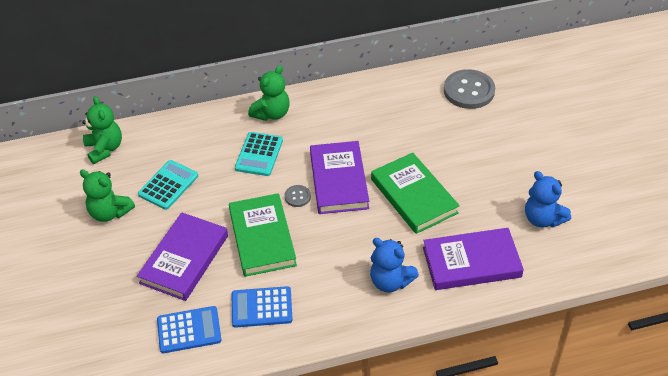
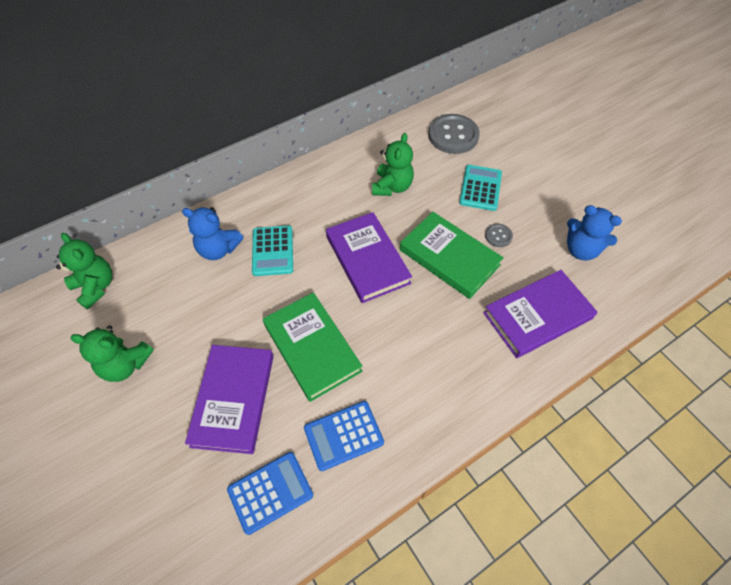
camera: 20 degrees left, 10 degrees up
turquoise calculator [138,160,198,210] -> turquoise calculator moved to [459,165,502,211]
green teddy bear [248,65,290,121] -> green teddy bear moved to [372,133,414,196]
grey button [284,185,311,207] -> grey button moved to [485,224,513,247]
blue teddy bear [370,238,419,292] -> blue teddy bear moved to [182,207,243,260]

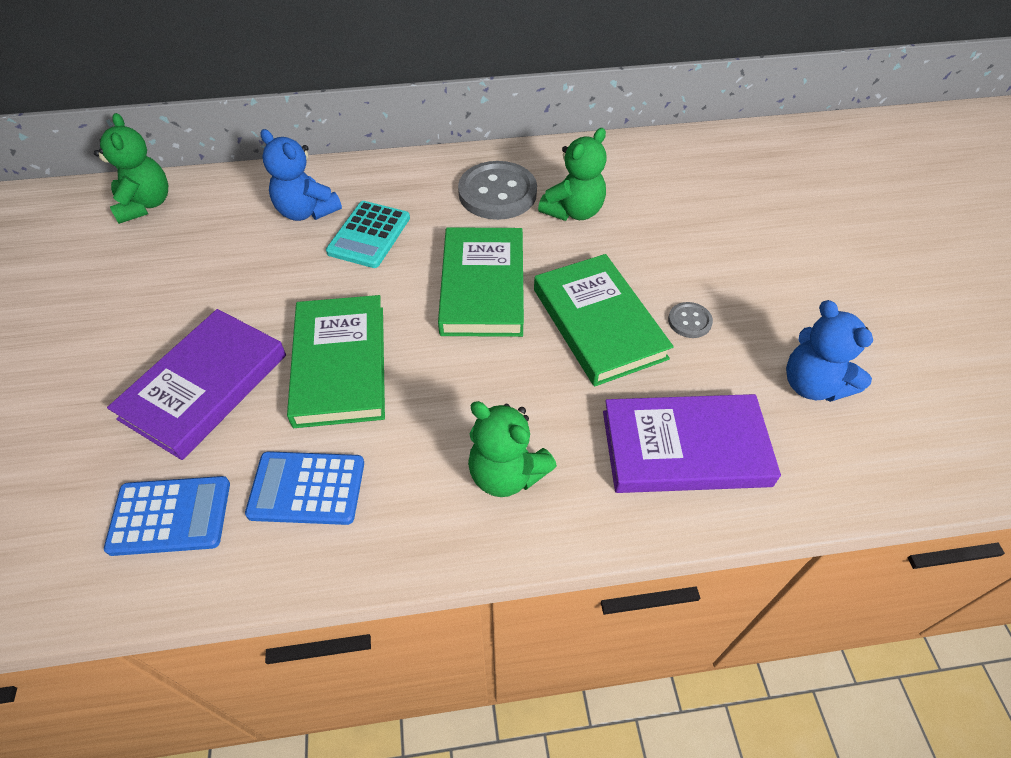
camera: 25 degrees right, 5 degrees down
green teddy bear [71,325,154,382] -> green teddy bear moved to [468,401,557,497]
purple book [326,212,412,303] -> green book [438,227,524,337]
grey button [428,114,480,154] -> grey button moved to [458,161,537,220]
turquoise calculator [459,165,502,211] -> none

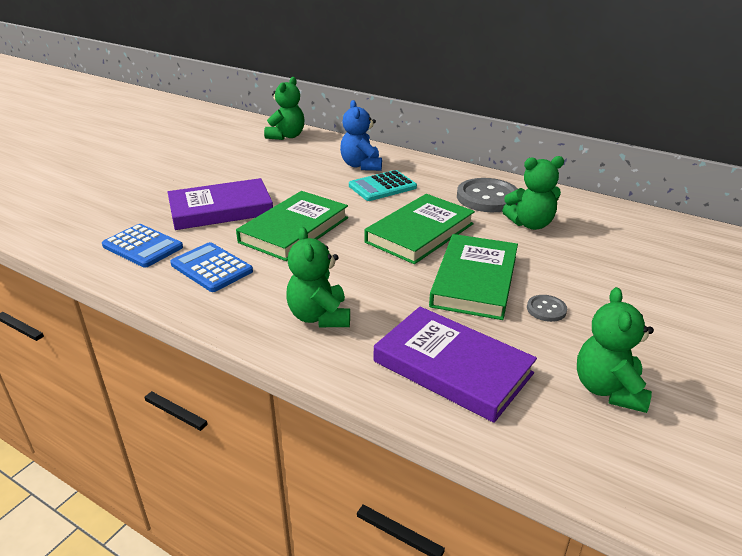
camera: 40 degrees right, 20 degrees down
blue teddy bear [786,300,873,402] -> green teddy bear [577,287,654,413]

